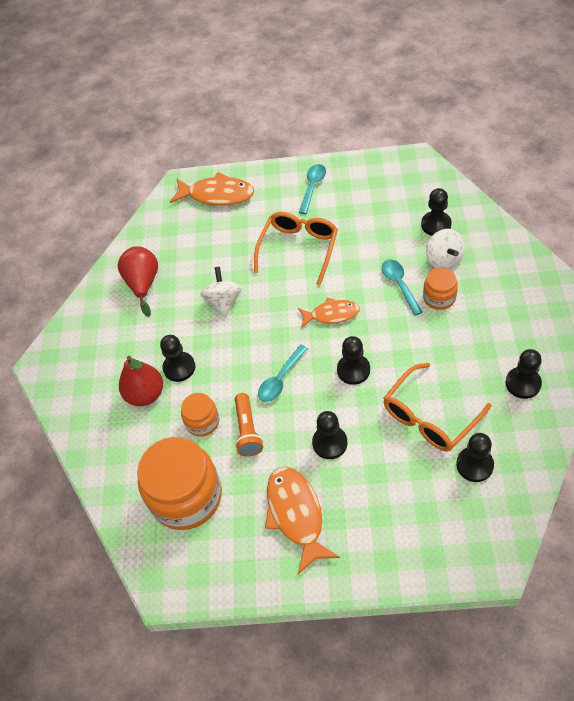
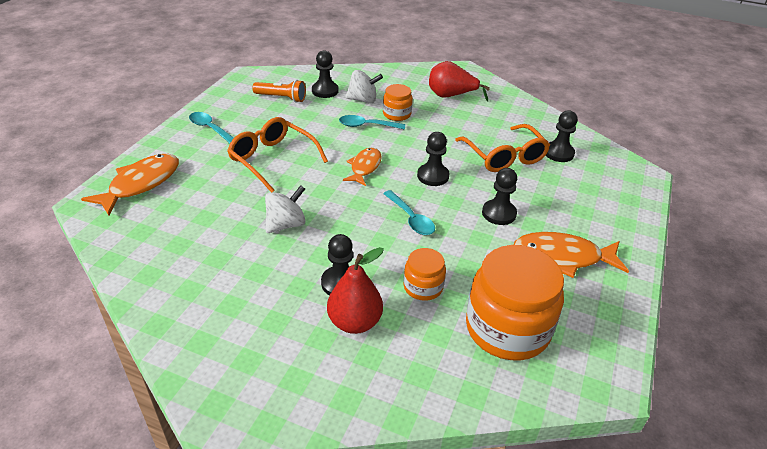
camera: 75 degrees left, 15 degrees down
red pear [118,246,158,317] -> red pear moved to [429,61,490,102]
white spinning top [200,267,242,317] -> white spinning top turned 120 degrees clockwise [265,185,306,233]
orange flashlight [235,393,263,457] -> orange flashlight moved to [252,80,306,102]
black pawn [506,349,542,399] -> none

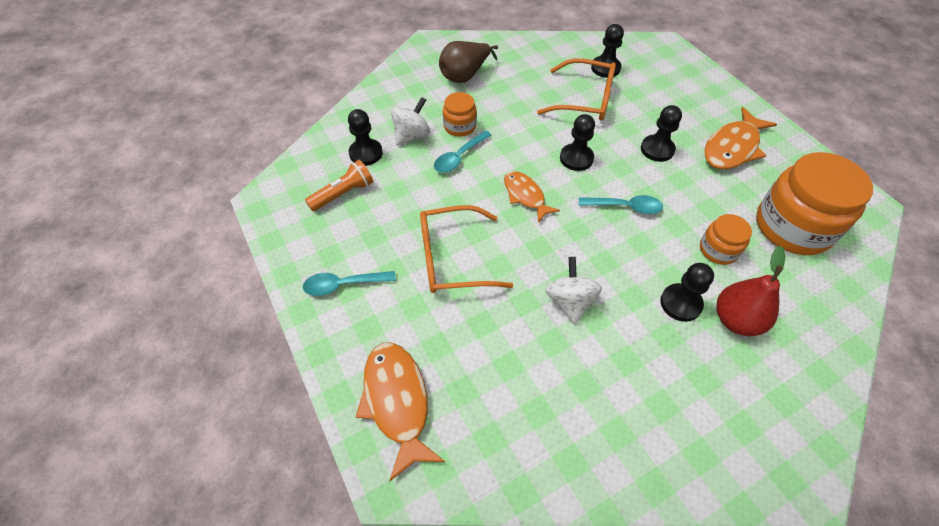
camera: 50 degrees left, 15 degrees up
red pear [429,61,490,102] -> brown pear [439,41,498,83]

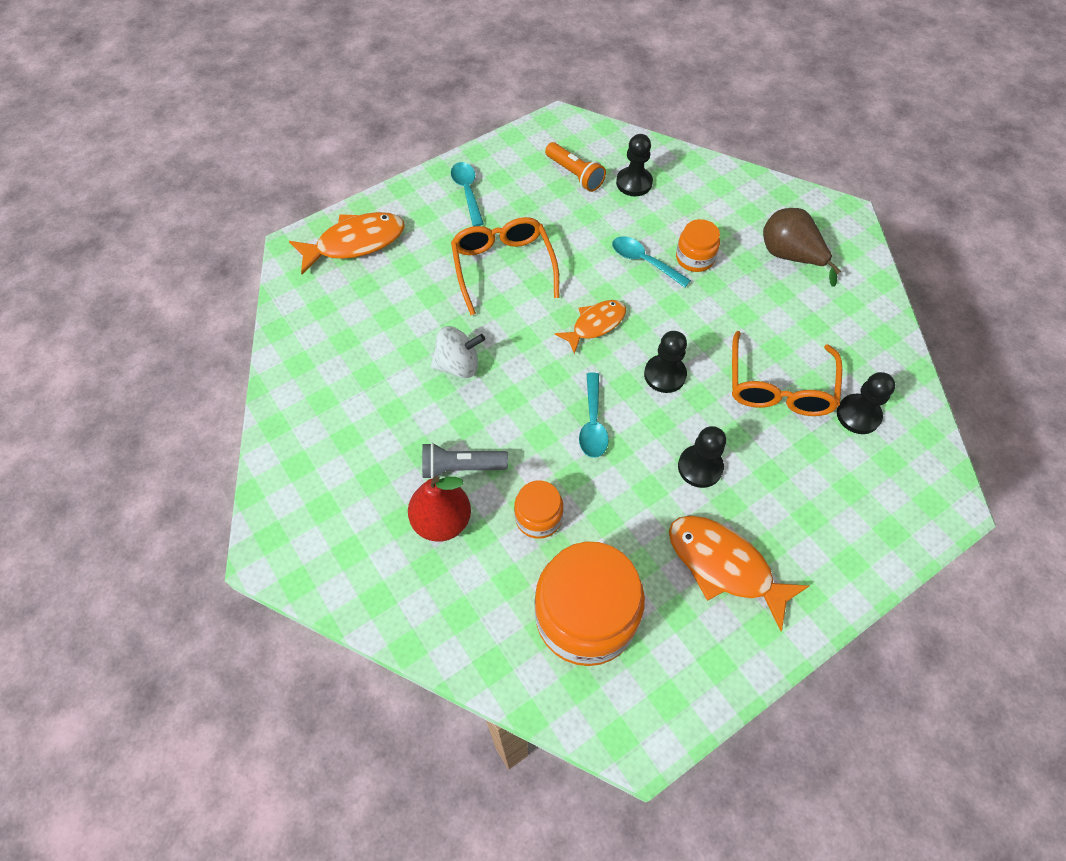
camera: 85 degrees right, 5 degrees up
white spinning top [391,97,430,146] -> none
black pawn [660,263,714,322] -> grey flashlight [422,443,508,479]

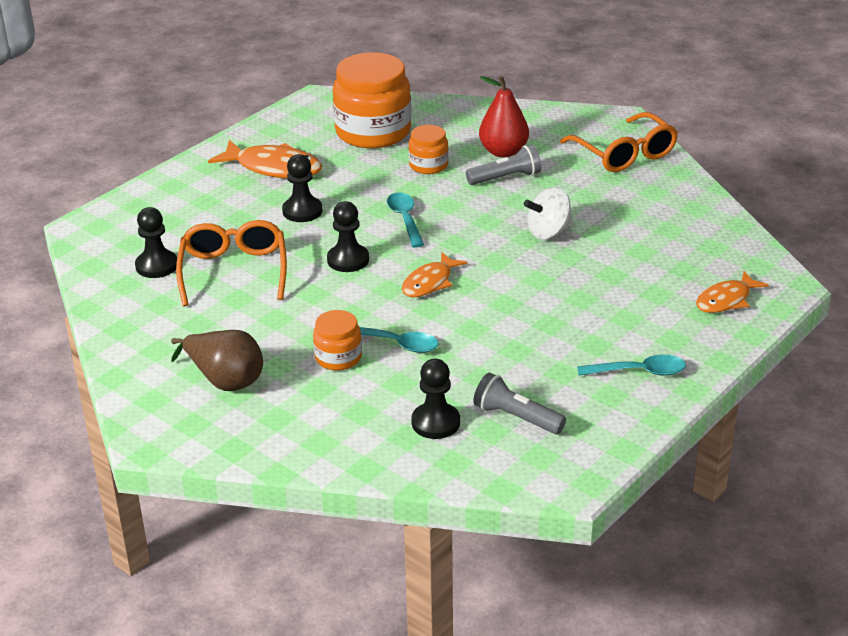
camera: 165 degrees right, 25 degrees down
orange fish [289,212,405,274] -> orange fish [696,271,769,313], size x0.64
turquoise spoon [451,162,484,226] -> turquoise spoon turned 60 degrees counterclockwise [577,355,686,376]
orange glasses [451,217,559,315] -> orange glasses moved to [560,112,678,172]
orange flashlight [545,142,606,192] -> grey flashlight [473,373,566,434]

